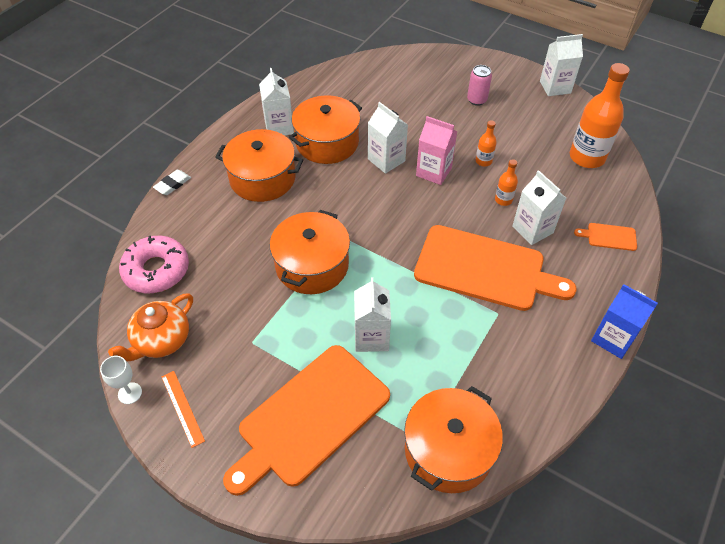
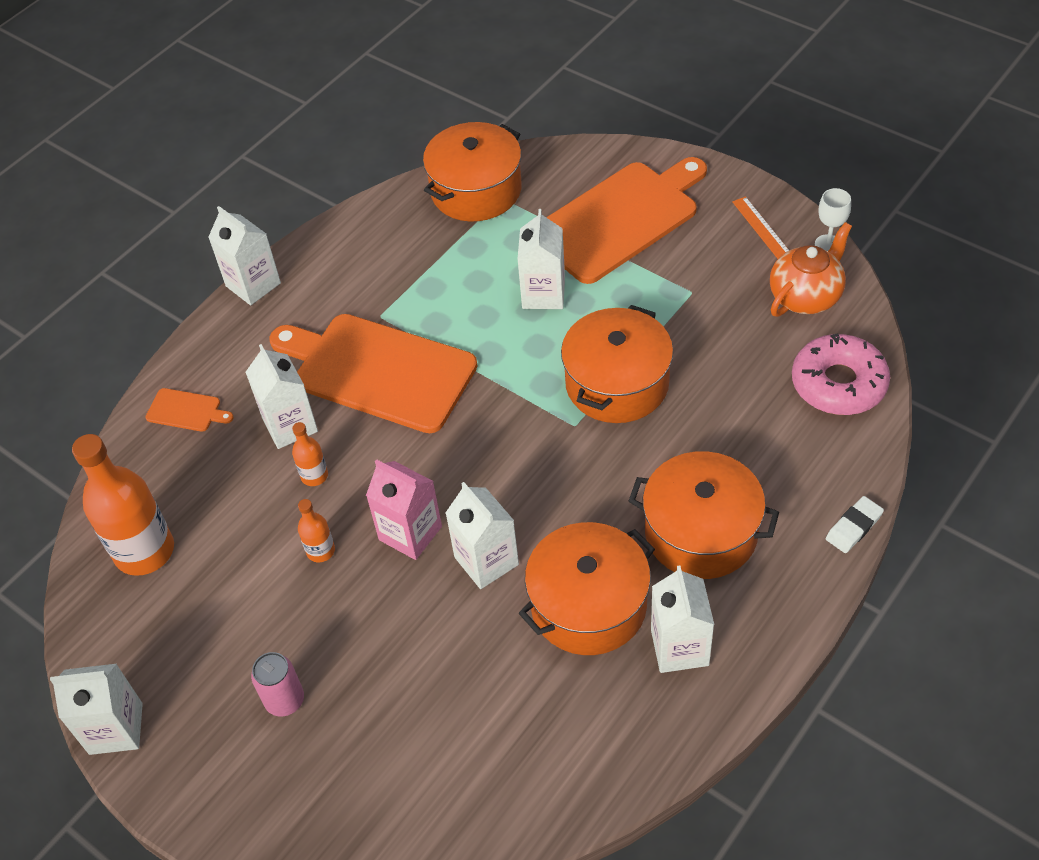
camera: 170 degrees left, 0 degrees up
blue carton [591,284,658,359] -> white carton [208,206,281,305]

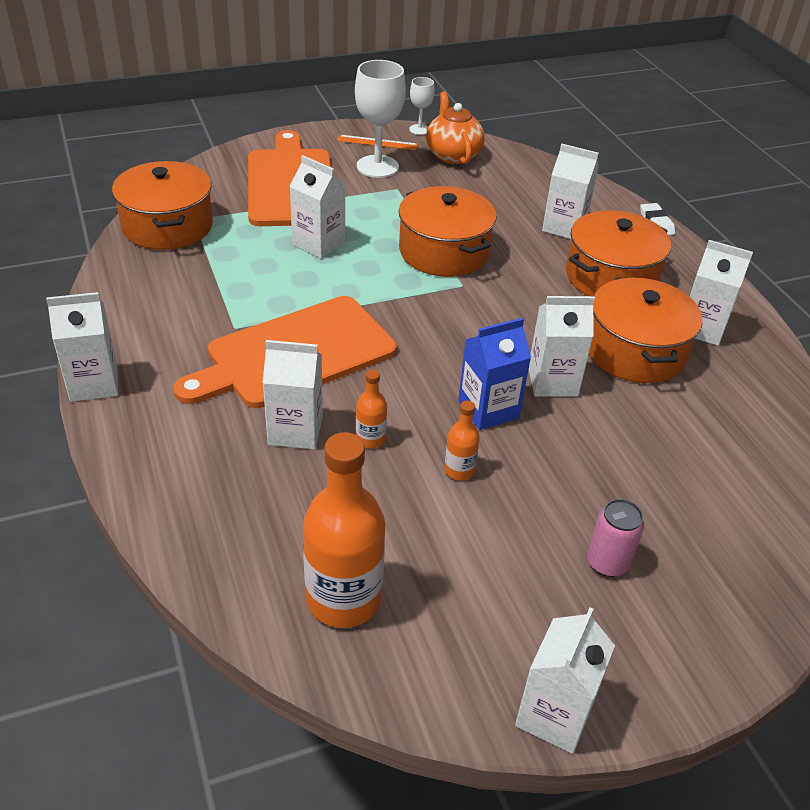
camera: 65 degrees left, 10 degrees down
orange cutting board [145,388,234,432] -> none
pink carton [366,459,442,560] -> blue carton [458,318,531,430]
pink donut [792,333,890,415] -> none
none -> white goblet [355,60,406,178]
none -> white carton [542,144,599,239]

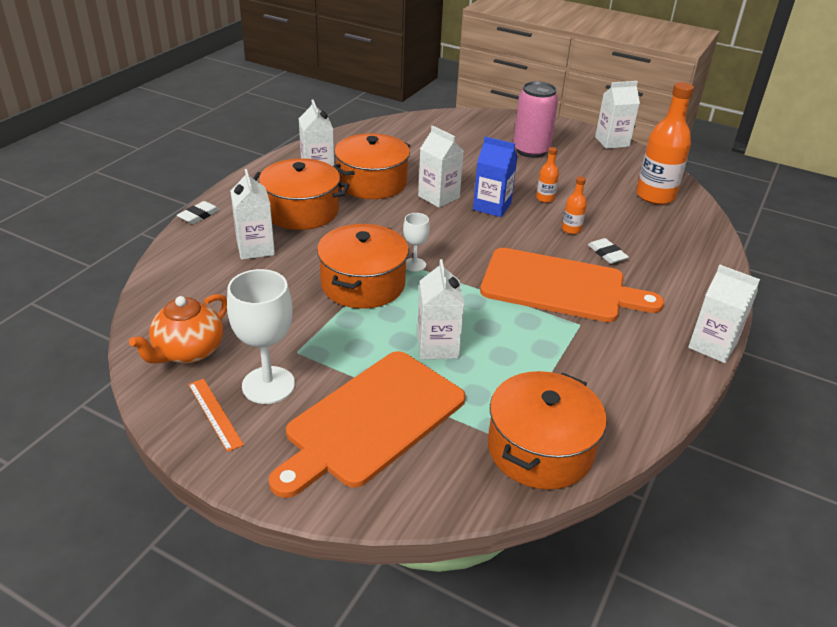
camera: 130 degrees left, 5 degrees down
white carton [263,340,323,449] -> white eraser [588,238,629,264]
white goblet [409,77,435,135] -> white goblet moved to [403,213,430,272]
pink can [587,499,644,577] -> pink can [513,81,558,158], size x1.71

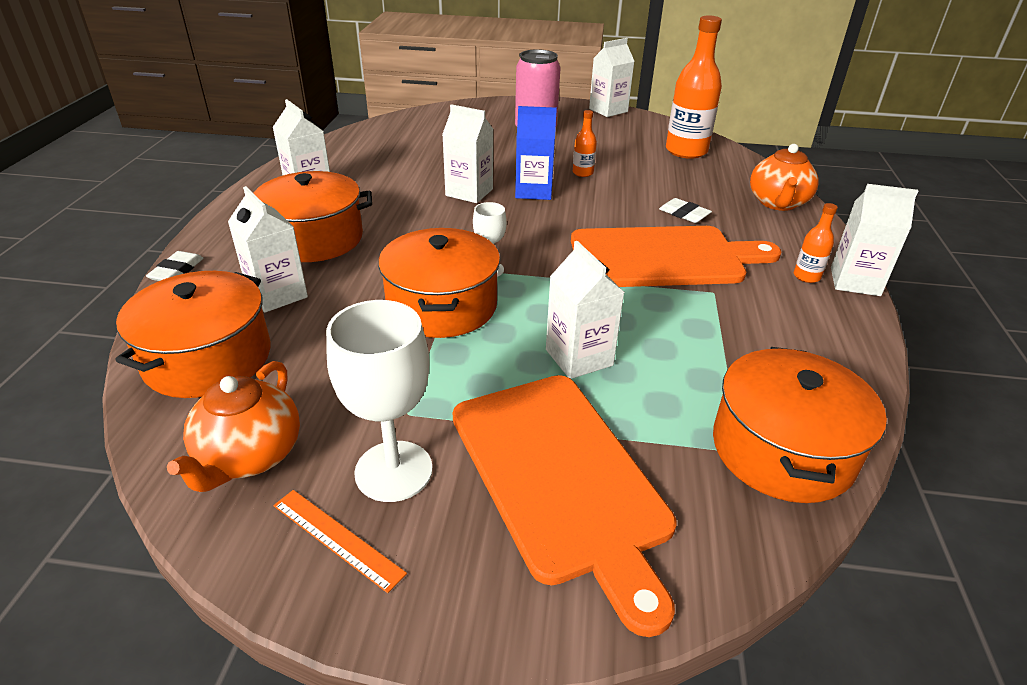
camera: 20 degrees left, 0 degrees up
orange cutting board [269,351,465,498] -> orange cutting board turned 45 degrees counterclockwise [452,375,676,637]
orange pot [333,133,411,199] -> orange pot moved to [115,271,271,398]
orange bottle [562,176,587,234] -> orange bottle moved to [794,203,838,283]
none -> orange teapot [750,144,819,211]

